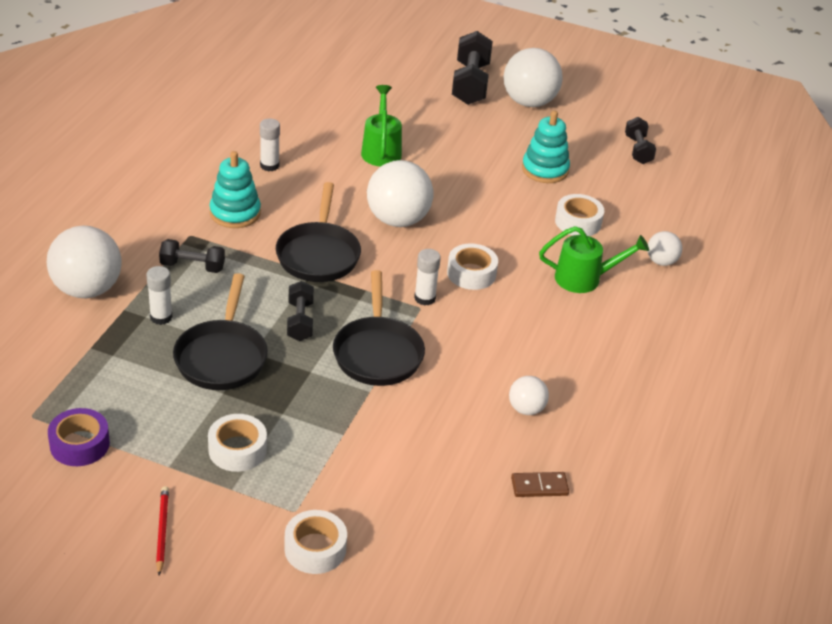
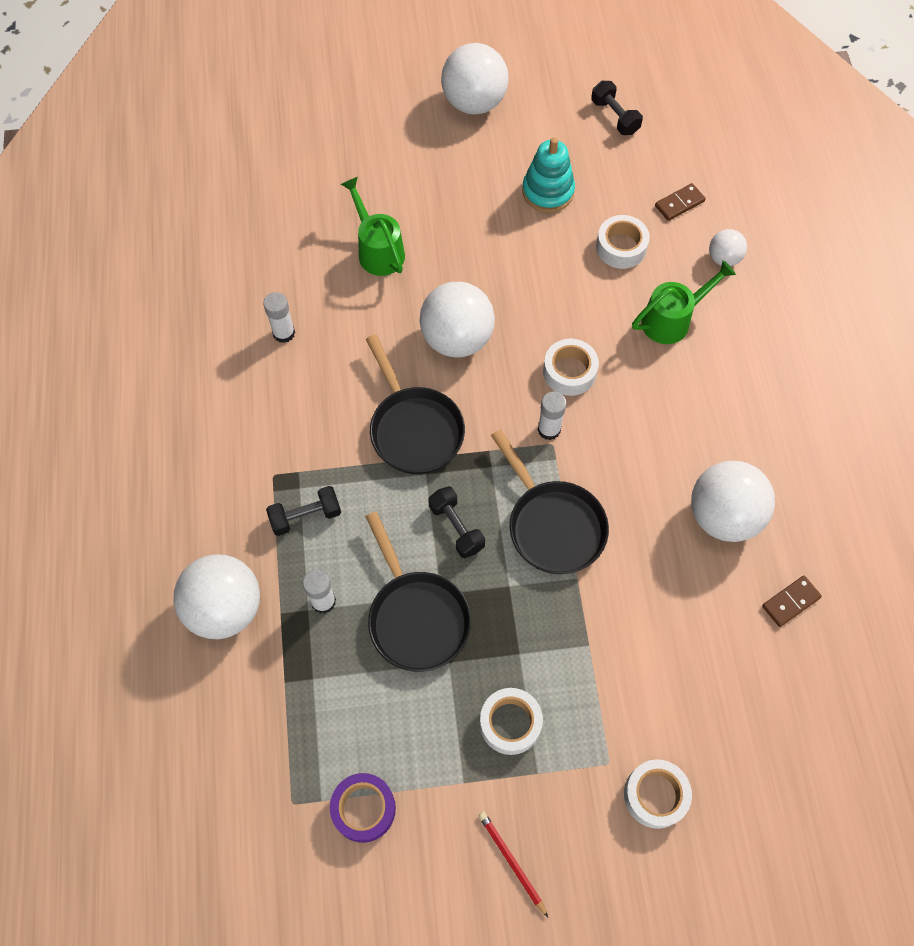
camera: 25 degrees left, 25 degrees up
turquoise stacking toy [210,151,261,228] -> none
black dumbbell [452,31,493,105] -> none
white ball [509,376,549,415] -> white ball [691,461,775,542], size x1.94
none -> brown domino [655,183,706,221]

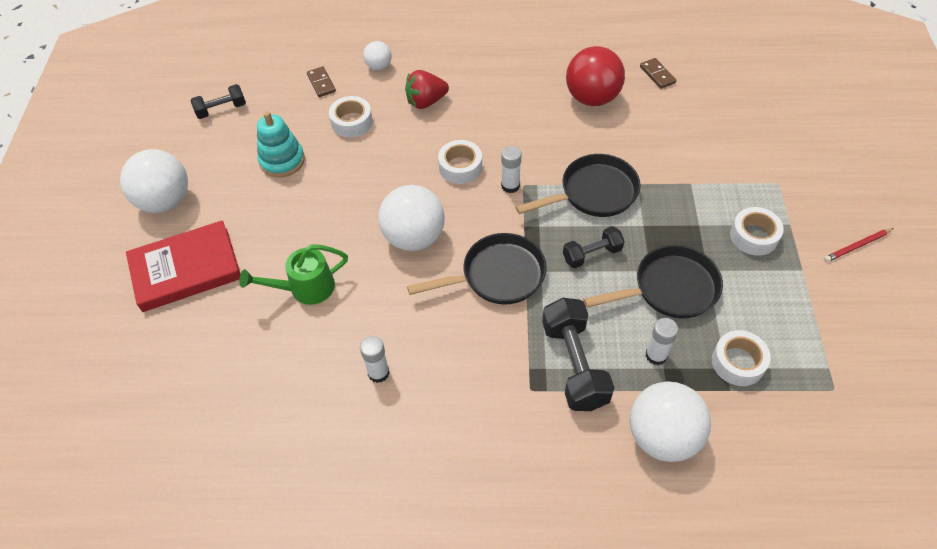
camera: 80 degrees left, 10 degrees down
black dumbbell [266,486,341,536] -> black dumbbell [542,298,614,411], size x1.69
purple tape [330,773,396,843] -> none
white tape [624,759,692,829] -> white tape moved to [712,330,771,386]
green watering can [632,260,736,344] -> red strawberry [405,70,449,109]
white ball [691,461,775,542] -> red ball [566,46,625,106]
none -> red book [126,220,240,312]

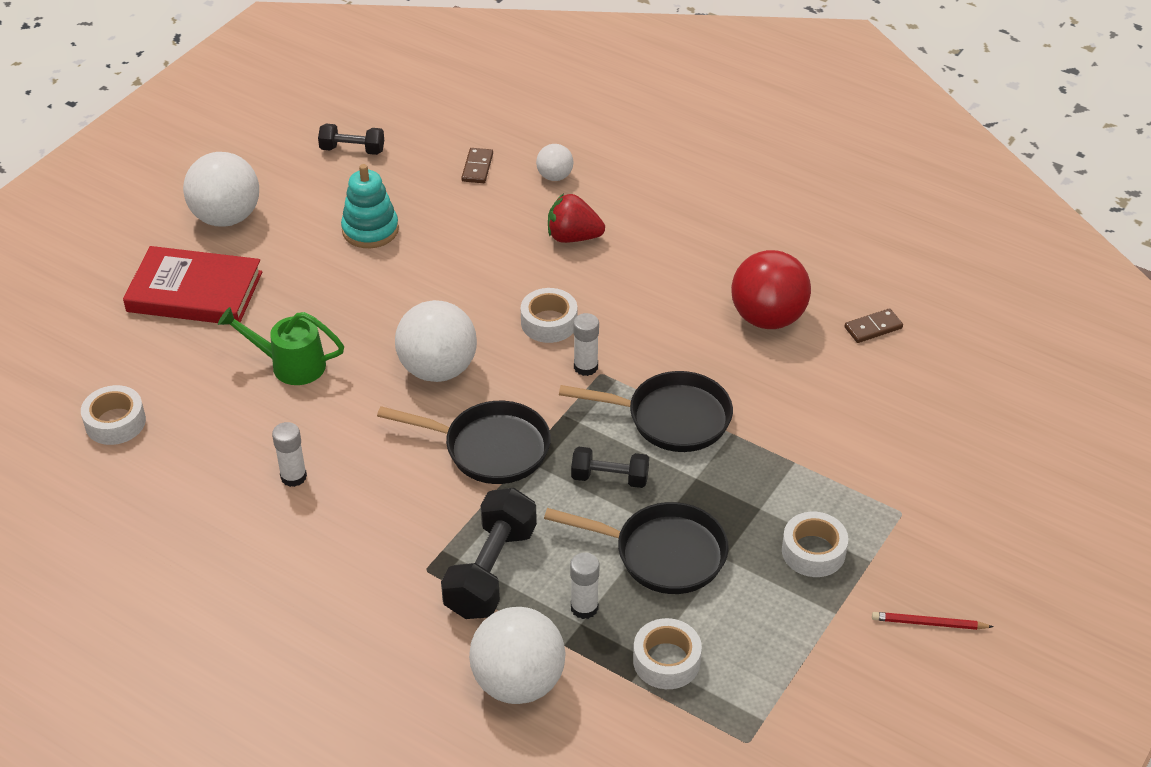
camera: 30 degrees right, 10 degrees down
white tape [329,96,373,138] -> white tape moved to [81,385,146,445]
brown domino [640,58,676,89] -> brown domino turned 60 degrees clockwise [845,308,903,343]

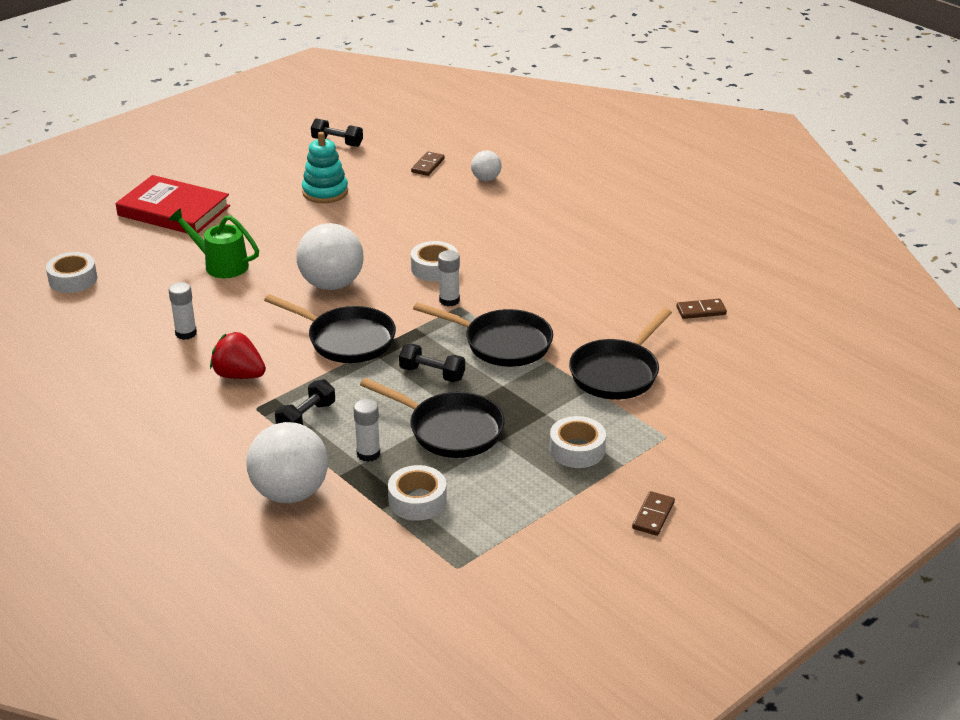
camera: 15 degrees right, 10 degrees down
white ball [183,152,259,227] -> none
black dumbbell [441,488,537,619] -> black dumbbell [275,379,335,425], size x0.59
red strawberry [548,193,605,243] -> red strawberry moved to [210,332,266,379]
red ball [731,250,811,329] -> none
red pencil [872,612,993,630] -> brown domino [632,491,675,536]
none -> black pan [569,308,672,400]

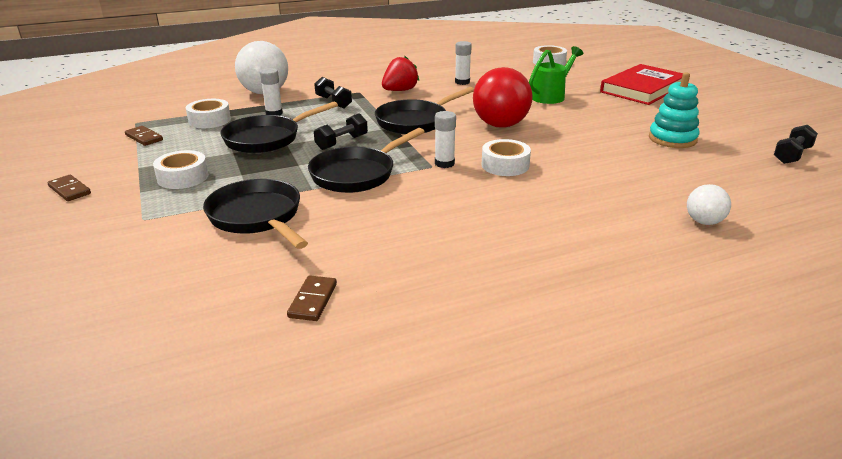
camera: 110 degrees right, 5 degrees down
white ball [296,223,363,290] -> red ball [473,67,533,128]
brown domino [411,152,445,176] -> brown domino moved to [125,126,163,146]

